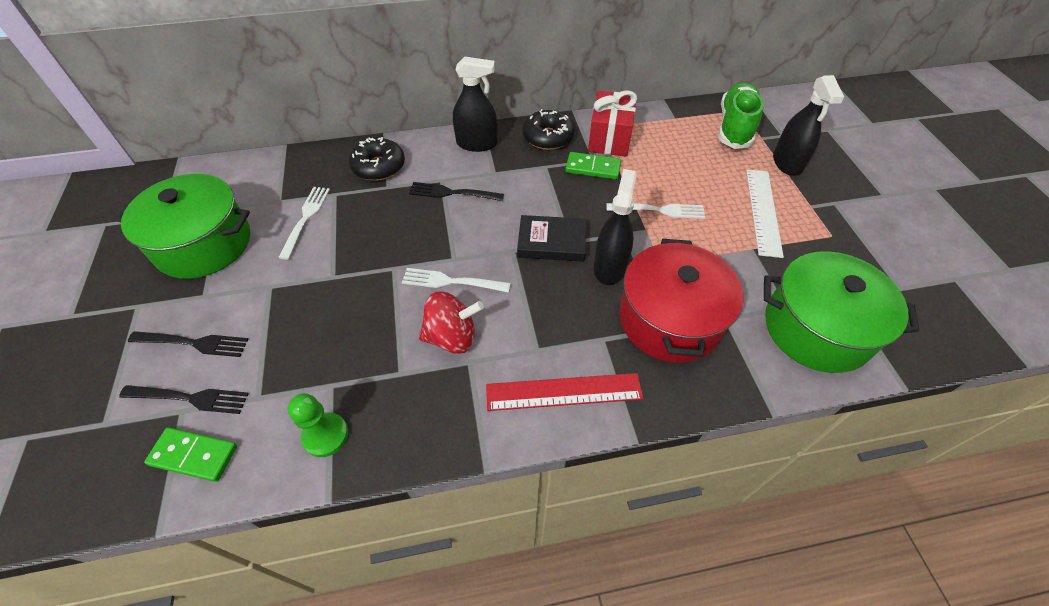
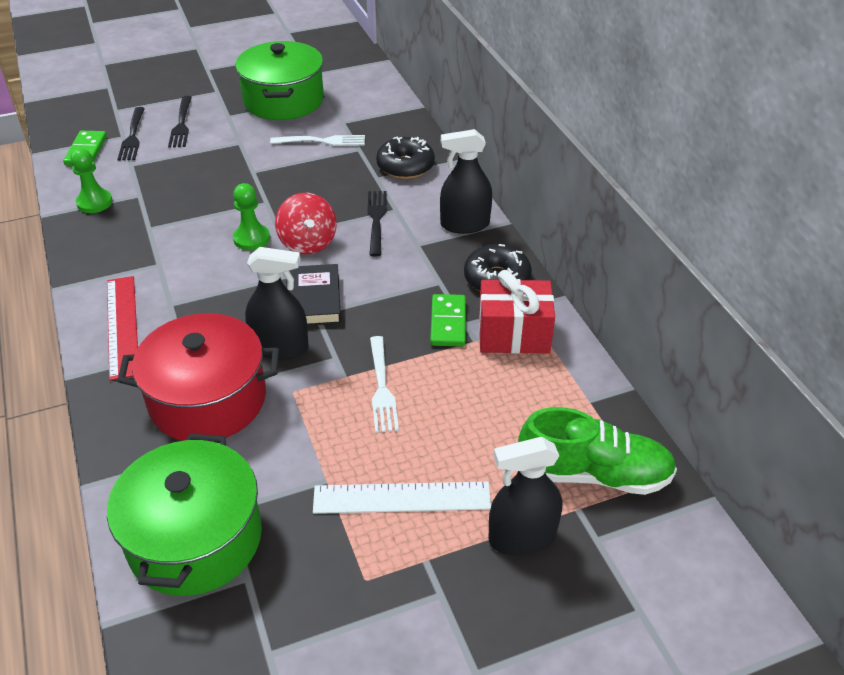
camera: 80 degrees right, 10 degrees down
white fork [402,268,511,293] -> green pawn [233,183,270,250]
red spinning top [419,292,484,354] -> red spinning top moved to [275,193,337,254]
black spray bottle [453,56,497,152] -> black spray bottle turned 90 degrees clockwise [440,129,492,234]

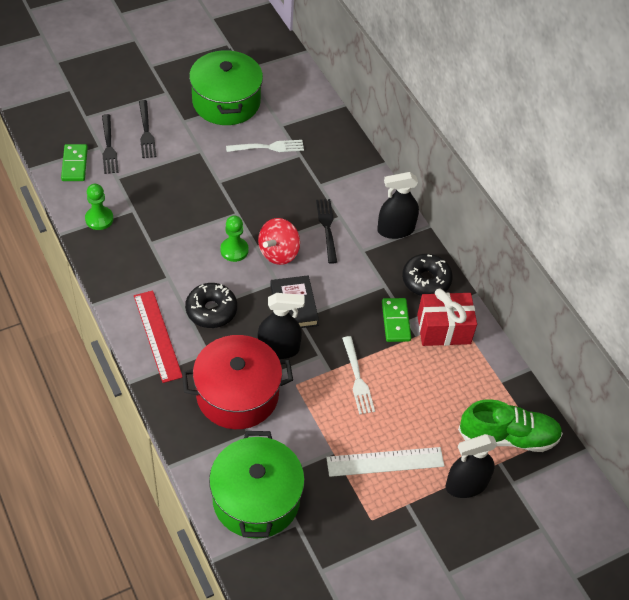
camera: 10 degrees left, 10 degrees up
red spinning top [275,193,337,254] -> red spinning top turned 60 degrees clockwise [258,218,300,265]
black donut [376,137,435,179] -> black donut moved to [185,283,237,328]

